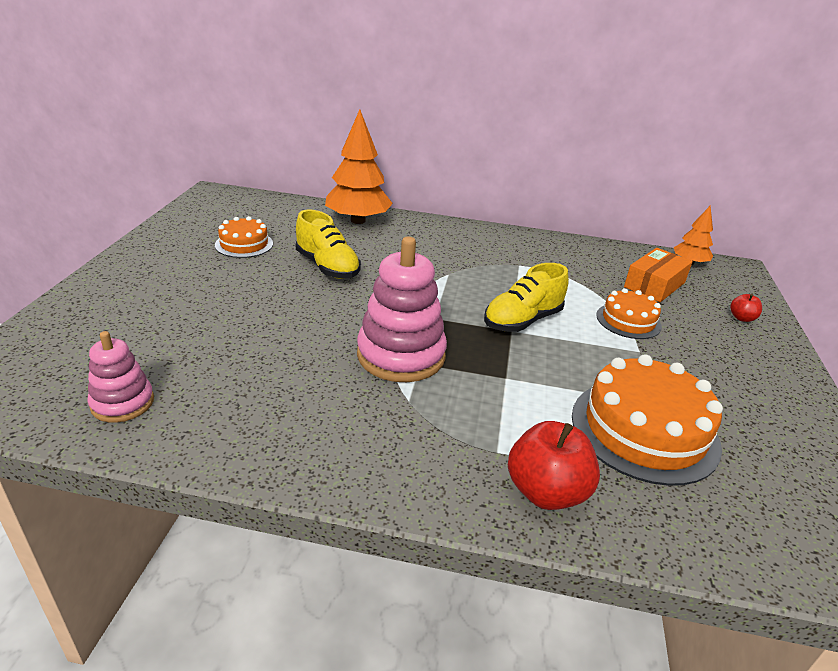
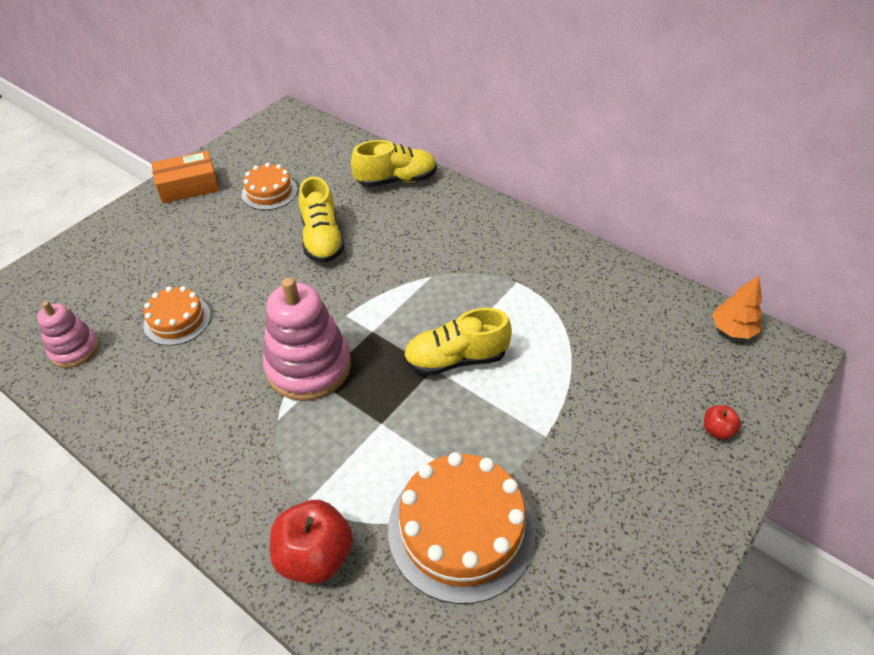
camera: 30 degrees right, 15 degrees up
orange tree [325,109,393,224] -> yellow shoe [351,140,437,187]
orange cake [596,288,662,339] -> orange cake moved to [144,286,211,346]
orange box [624,248,693,302] -> orange box moved to [151,151,220,203]

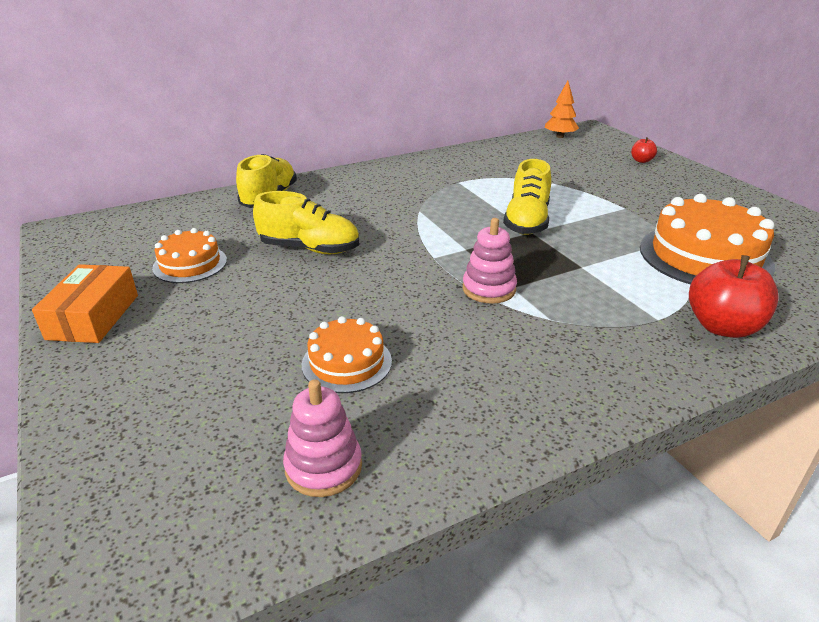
camera: 65 degrees left, 15 degrees down
pink stacking toy [263,277,351,401] -> pink stacking toy [463,218,517,304], size x0.57

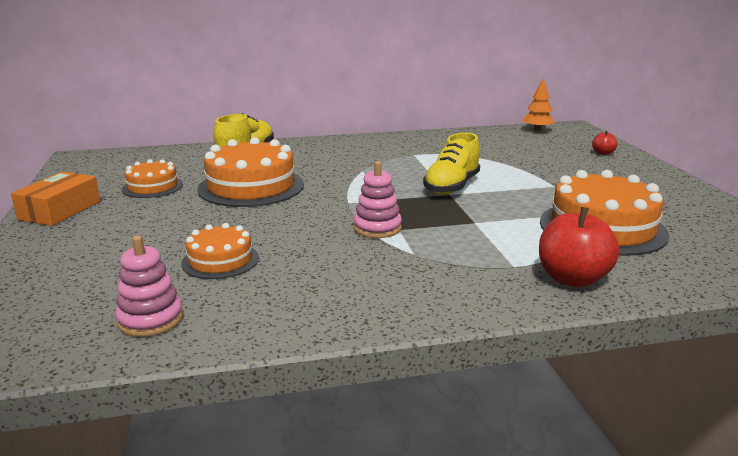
camera: 15 degrees right, 10 degrees down
yellow shoe [253,191,359,254] -> orange cake [197,137,304,207]

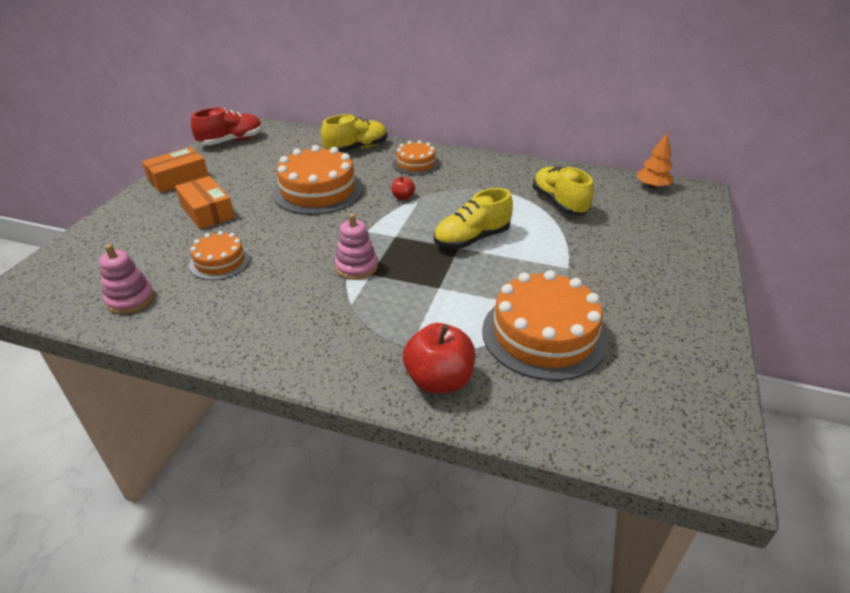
camera: 30 degrees right, 15 degrees up
orange cake [122,159,183,198] -> orange cake moved to [393,140,439,175]
red apple [592,131,617,155] -> red apple moved to [392,176,415,200]
none -> orange box [175,176,235,229]
none -> red shoe [191,108,262,145]
none -> yellow shoe [533,167,593,215]

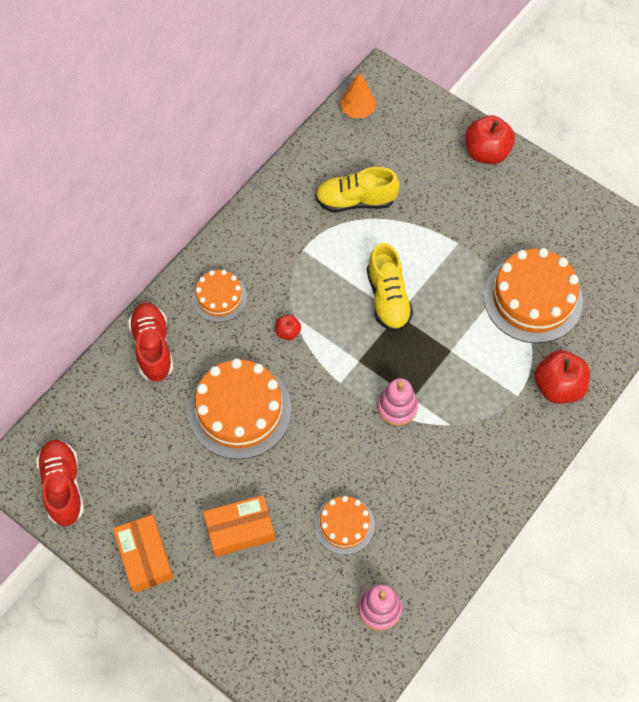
camera: 70 degrees left, 25 degrees up
yellow shoe [321,114,387,152] -> red shoe [128,303,173,382]
none -> red apple [465,115,515,164]

